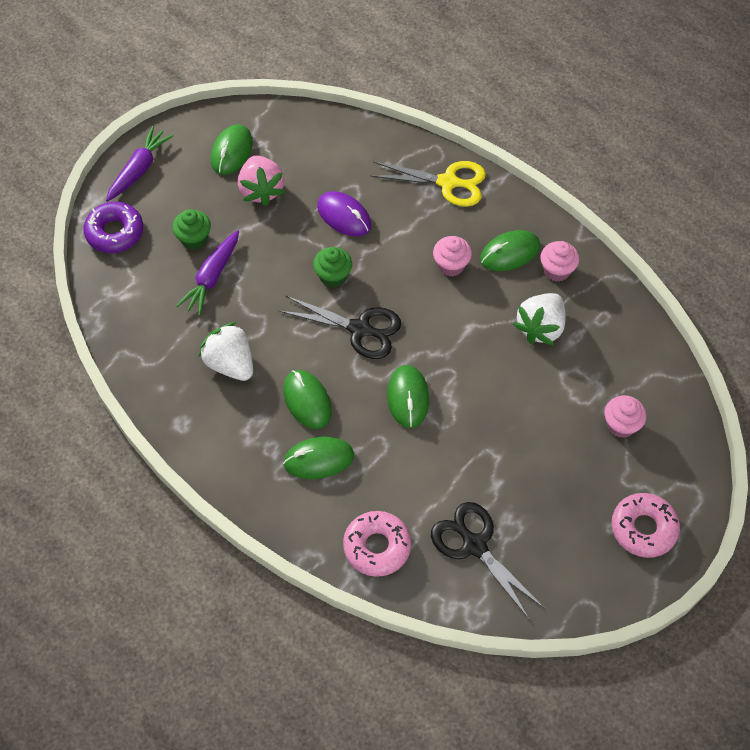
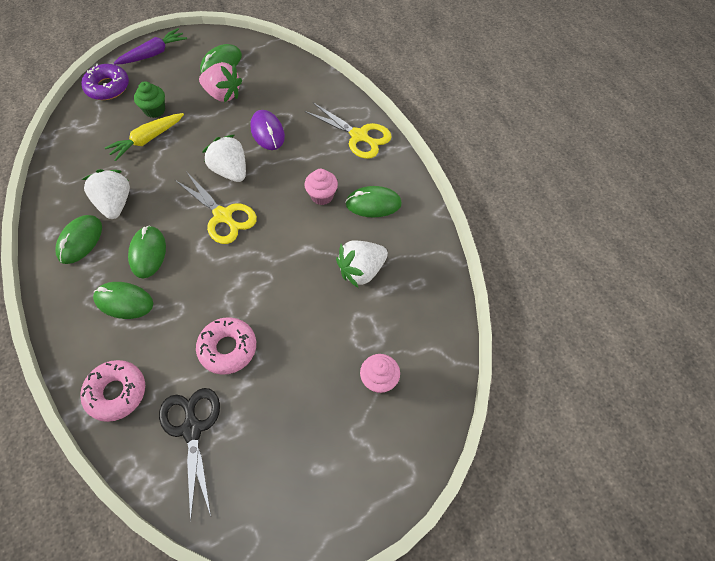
camera: 25 degrees right, 0 degrees up
purple carrot [176,230,239,316] -> yellow carrot [105,113,184,161]
pink strawberry [238,155,285,206] -> pink strawberry turned 75 degrees counterclockwise [199,62,242,102]
black scissors [279,296,401,359] -> yellow scissors [175,171,257,244]
green cupcake [313,247,352,288] -> white strawberry [202,135,246,182]
green mouse [387,365,429,428] -> green mouse moved to [55,215,102,264]
pink cupcake [540,241,579,282] -> none
pink donut [611,493,680,558] -> pink donut moved to [196,317,256,375]

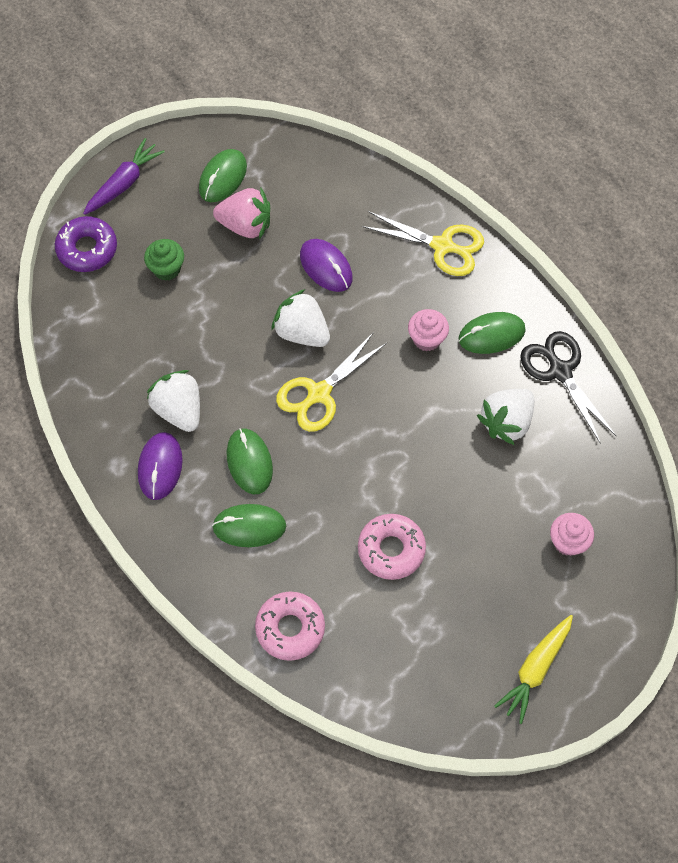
camera: 15 degrees left, 5 degrees up
green mouse [55,215,102,264] -> purple mouse [138,432,183,500]
yellow carrot [105,113,184,161] -> yellow carrot moved to [494,615,573,724]
black scissors [159,388,220,522] -> black scissors moved to [520,331,617,444]
yellow scissors [175,171,257,244] -> yellow scissors turned 105 degrees clockwise [276,332,387,432]

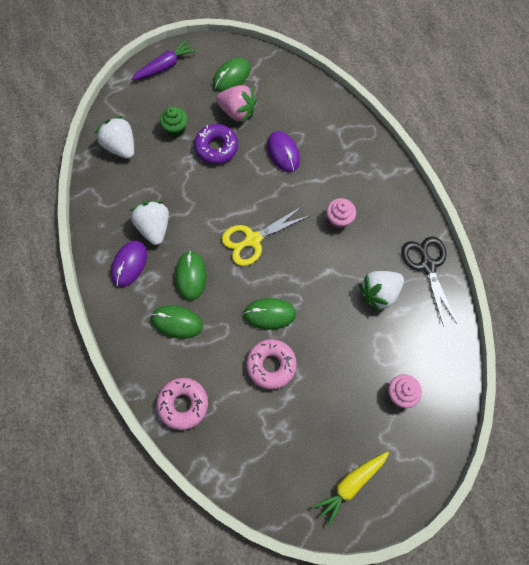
camera: 15 degrees right, 5 degrees up
purple donut [55,216,117,272] -> purple donut moved to [194,124,238,164]
white strawberry [271,289,330,347] -> white strawberry moved to [95,116,134,159]
yellow scissors [362,211,484,276] -> none
green mouse [458,312,526,354] -> green mouse moved to [243,298,296,330]

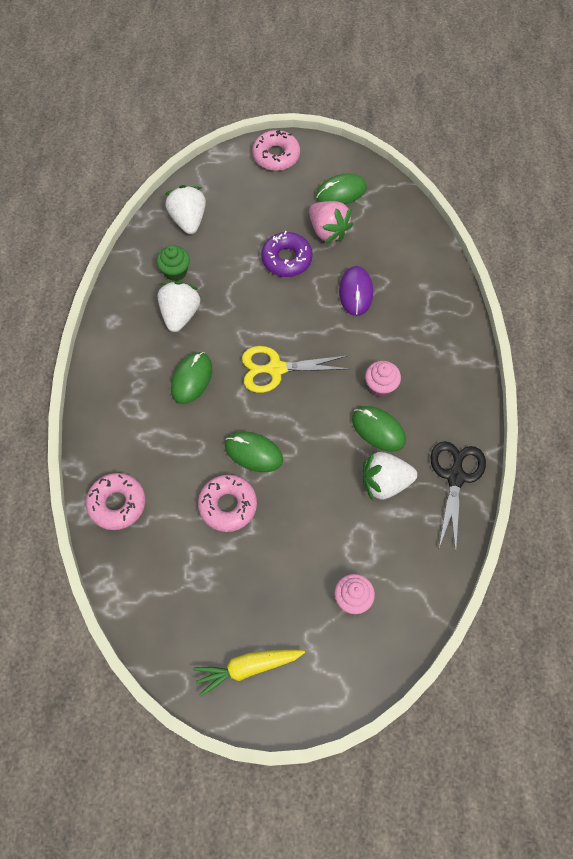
camera: 25 degrees right, 5 degrees down
purple mouse [111,240,147,287] -> none
purple carrot [132,38,197,80] -> pink donut [252,130,300,171]
green mouse [151,305,203,339] -> green mouse moved to [352,406,406,452]
green cupcake [160,107,188,137] -> green cupcake moved to [156,245,190,281]

